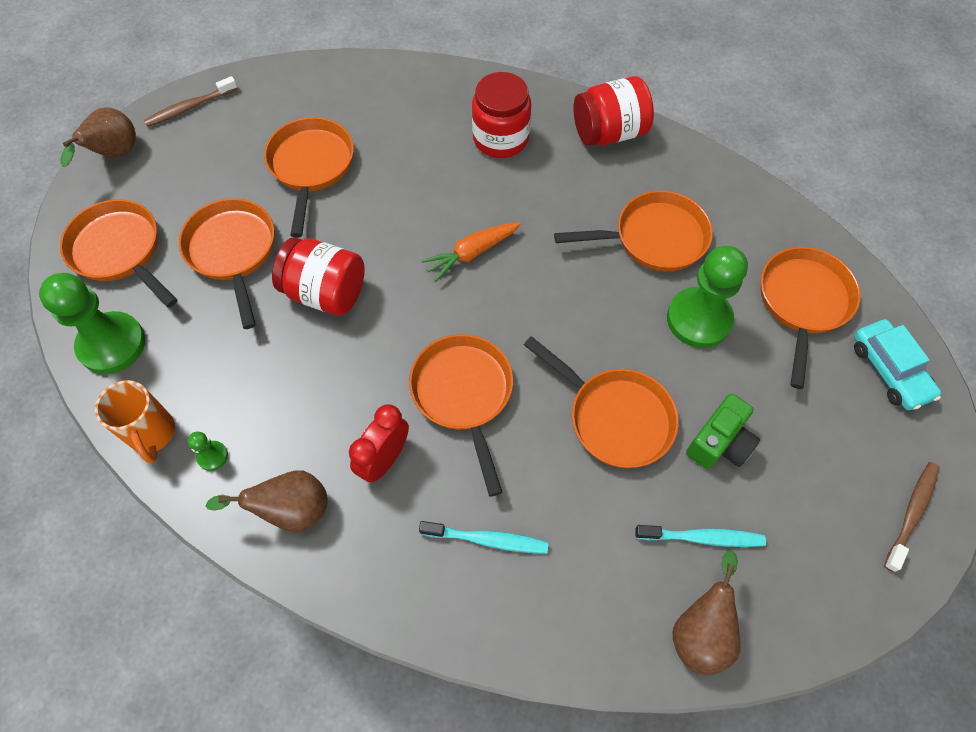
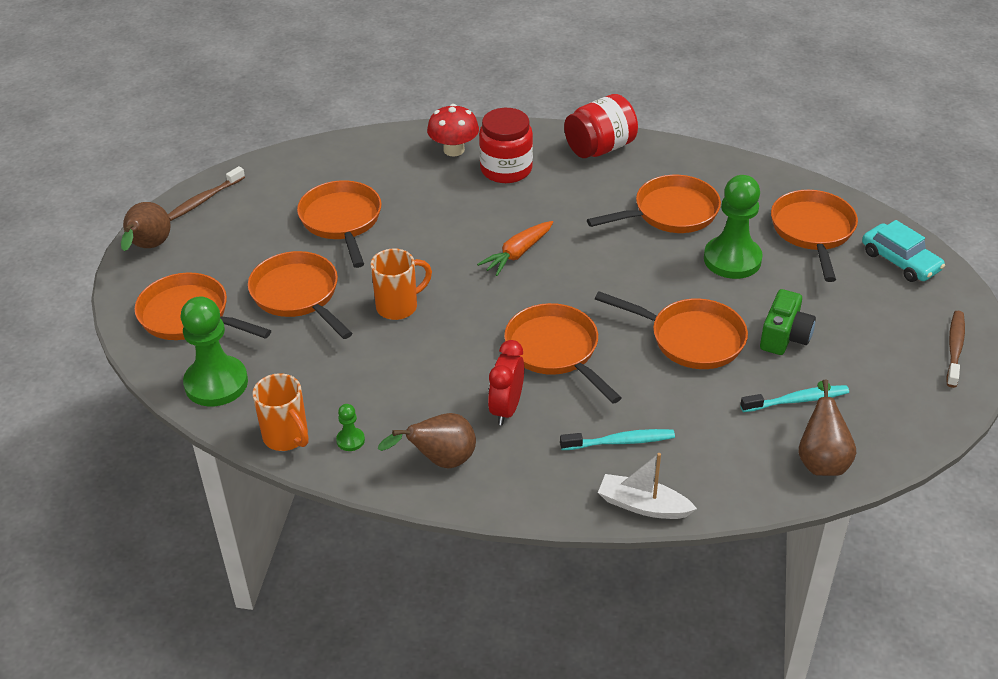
camera: 15 degrees left, 20 degrees down
red jar [272,237,365,316] -> orange mug [371,248,432,320]
none -> red mushroom [427,104,479,157]
none -> white boat [598,453,697,519]

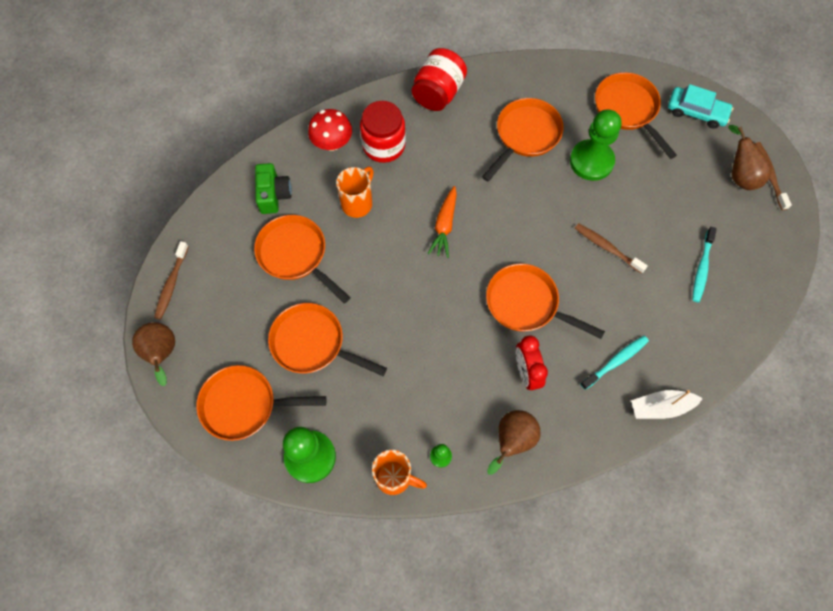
camera: 30 degrees left, 25 degrees up
orange mug [371,248,432,320] -> orange mug moved to [336,167,374,218]
orange pan [595,291,748,369] -> brown toothbrush [575,223,648,274]
turquoise toothbrush [740,385,849,412] -> turquoise toothbrush turned 150 degrees clockwise [692,227,717,302]
green camera [760,289,816,355] -> green camera moved to [255,163,292,214]
brown pear [799,379,856,476] -> brown pear moved to [728,125,772,190]

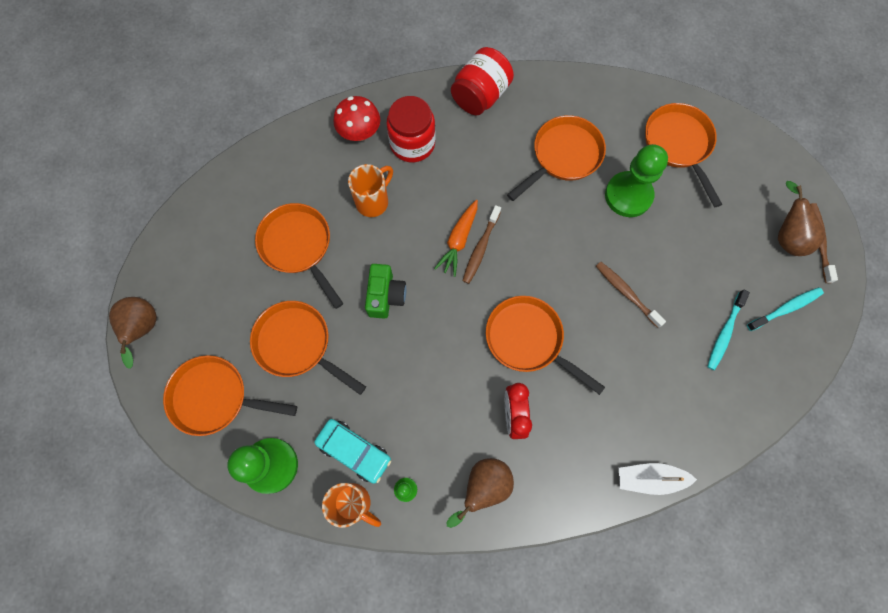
camera: 10 degrees right, 5 degrees up
brown toothbrush [154,241,189,320] -> brown toothbrush moved to [462,205,501,284]
green camera [255,163,292,214] -> green camera moved to [365,264,406,319]
turquoise toothbrush [580,336,649,390] -> turquoise toothbrush moved to [747,287,824,331]
turquoise car [668,84,733,129] -> turquoise car moved to [314,419,391,484]

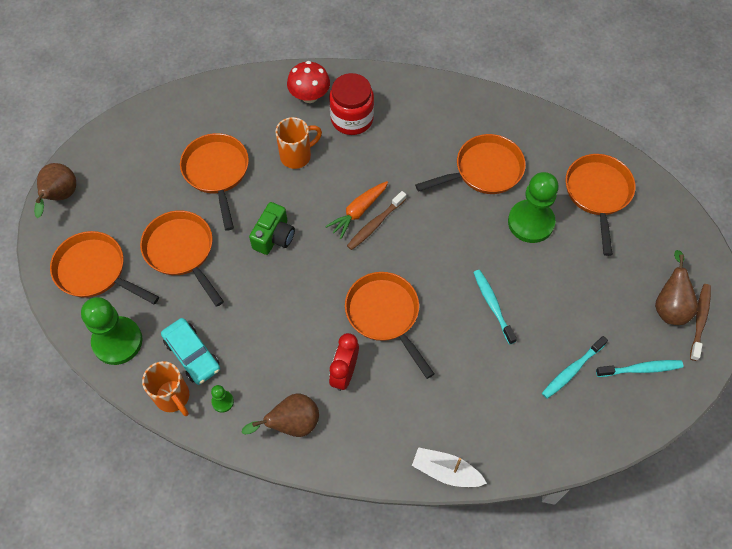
camera: 20 degrees right, 10 degrees down
red jar [451,47,514,115] -> none
brown toothbrush [596,262,666,328] -> turquoise toothbrush [473,270,517,345]

